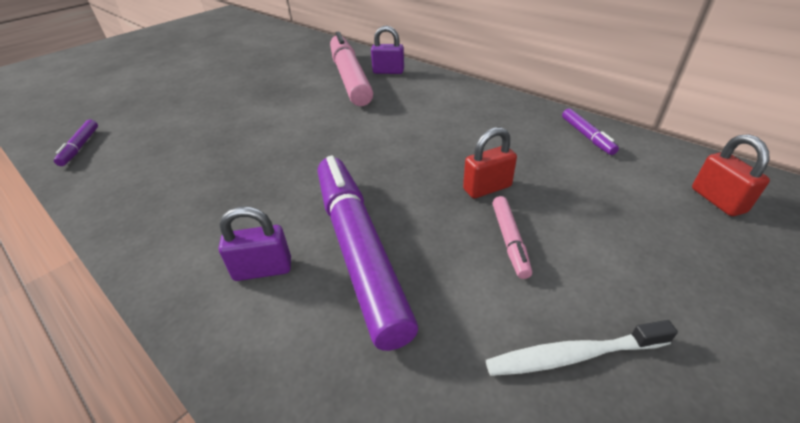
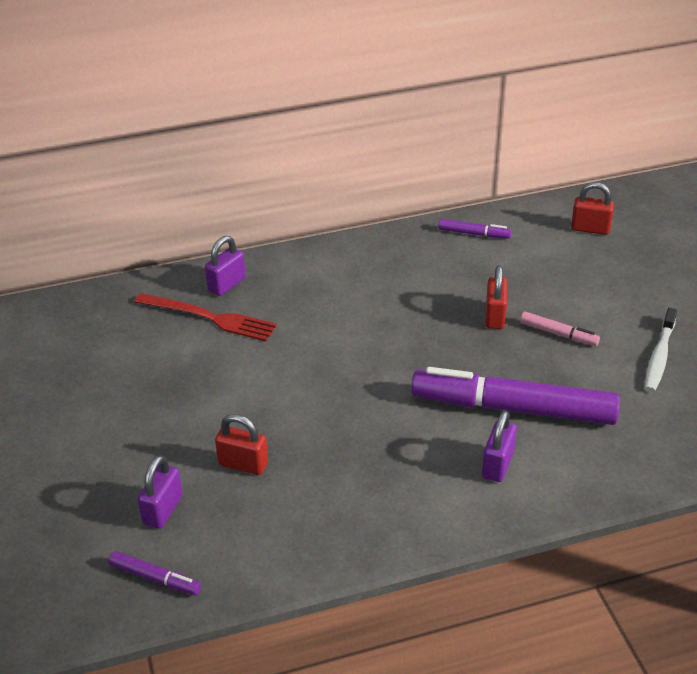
camera: 60 degrees left, 0 degrees up
pink marker [330,32,373,106] -> red fork [134,293,277,341]
none -> purple padlock [138,455,183,529]
none -> red padlock [215,414,268,475]

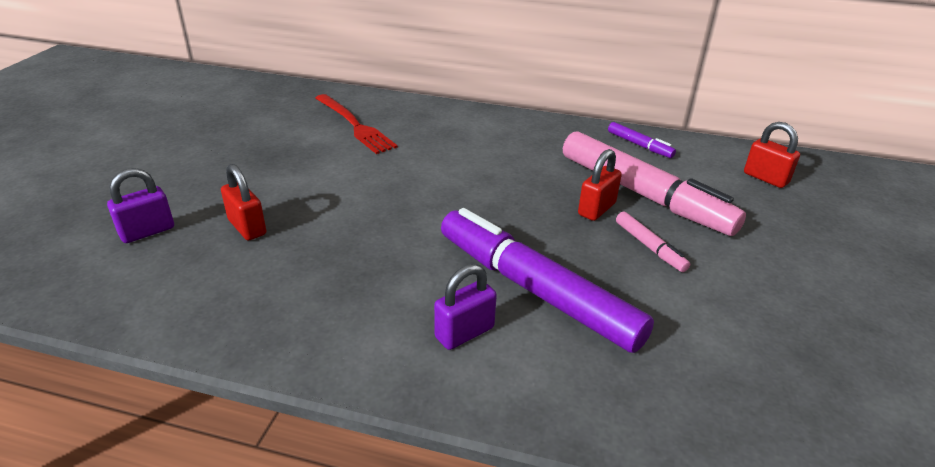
camera: 30 degrees right, 5 degrees down
purple marker [108,551,201,595] -> none
purple padlock [205,236,246,296] -> none
white toothbrush [645,308,677,392] -> none
none -> pink marker [563,131,746,236]

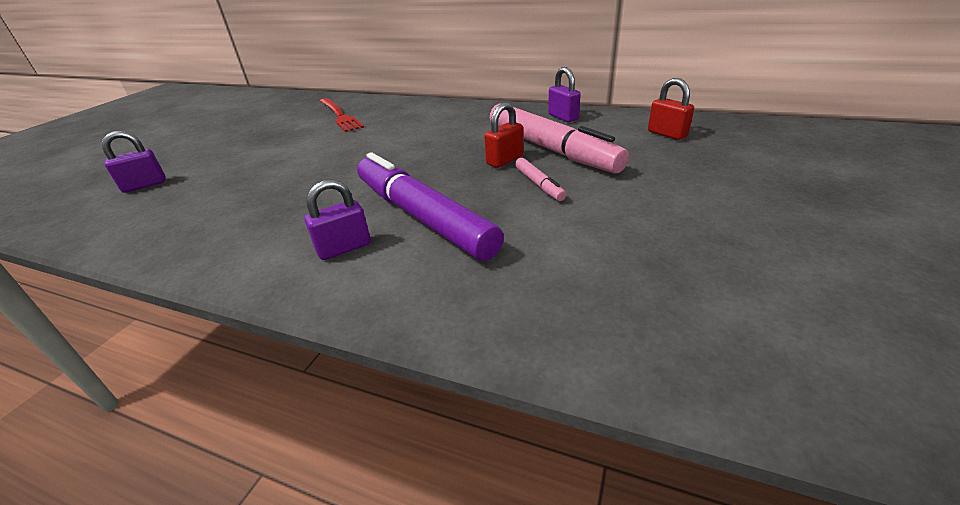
camera: 10 degrees right, 0 degrees up
red padlock [221,164,266,240] -> none
purple marker [608,122,676,158] -> purple padlock [548,67,581,122]

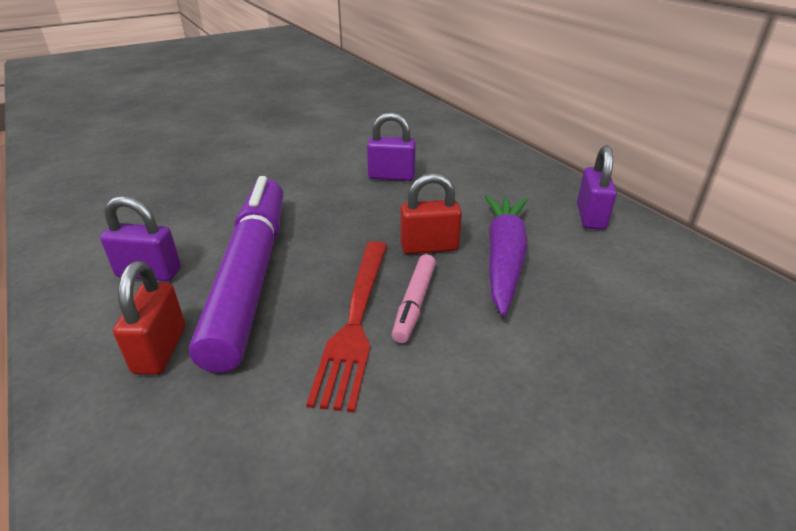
camera: 35 degrees right, 0 degrees up
purple padlock [101,131,166,193] -> purple padlock moved to [367,112,416,181]
red fork [320,98,364,132] -> red fork moved to [306,241,387,412]
pink marker [490,103,629,174] -> purple carrot [485,195,528,316]
red padlock [648,78,694,140] -> red padlock moved to [113,261,185,375]

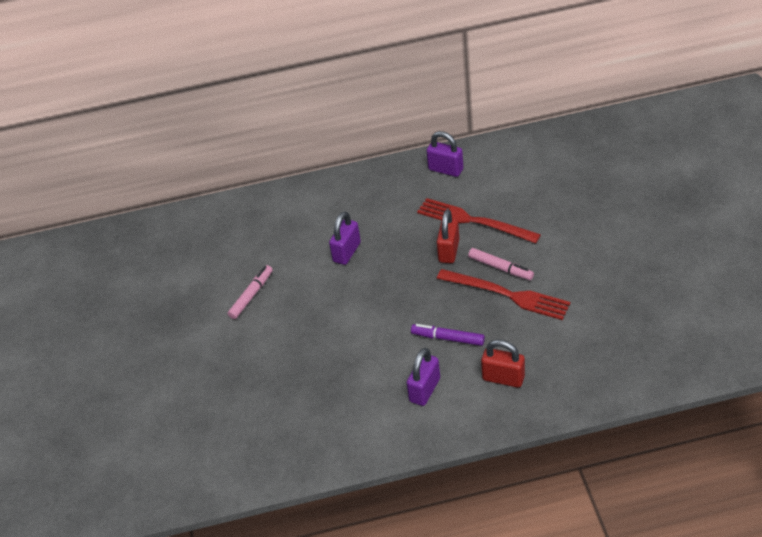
camera: 65 degrees left, 10 degrees up
purple marker [189,176,283,373] -> purple marker [411,324,485,346], size x0.43
purple carrot [485,195,528,316] -> red fork [417,198,541,243]
none -> pink marker [228,265,273,319]

